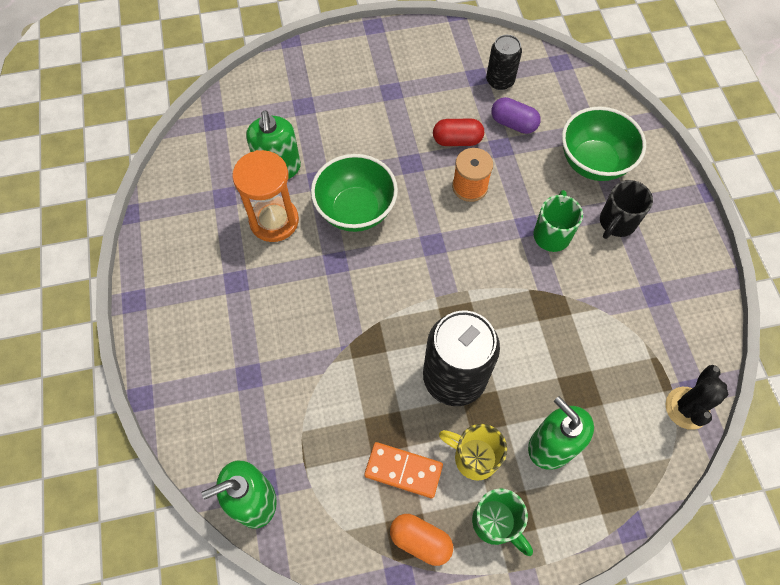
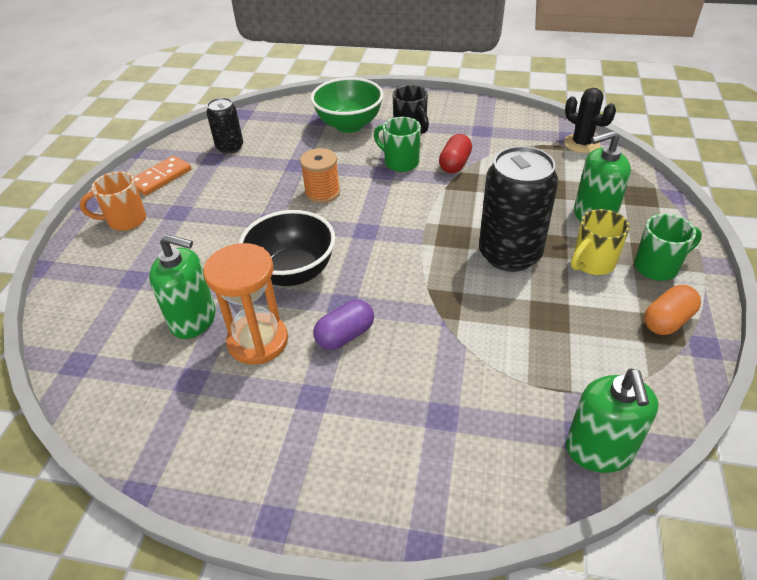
camera: 65 degrees left, 20 degrees down
green bowl [311,154,398,232] -> black bowl [239,210,335,286]
orange domino [364,442,443,498] -> orange domino moved to [134,155,191,196]
red capsule [433,119,484,146] -> red capsule moved to [439,134,472,173]
purple capsule [491,97,541,134] -> purple capsule moved to [313,300,374,350]
none -> orange mug [80,171,146,231]

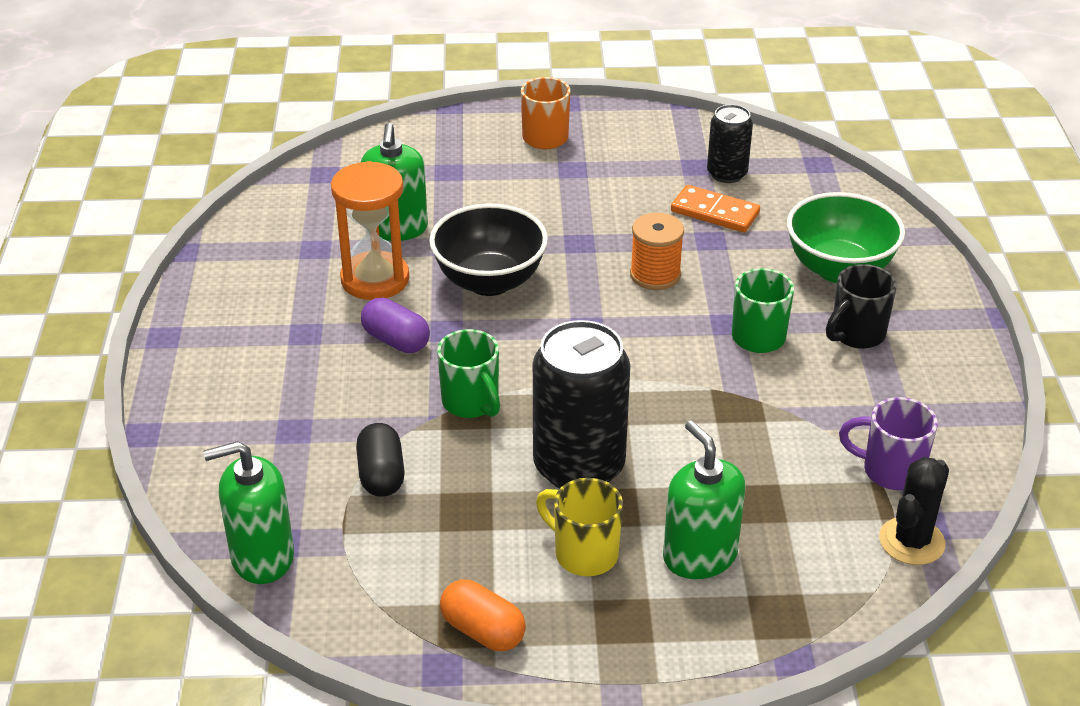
camera: 75 degrees right, 5 degrees down
orange domino [134,155,191,196] -> orange domino moved to [671,185,760,232]
red capsule [439,134,472,173] -> none
green mug [634,214,702,281] -> green mug moved to [437,329,500,418]
none -> black capsule [356,423,405,497]
none -> purple mug [839,397,938,490]

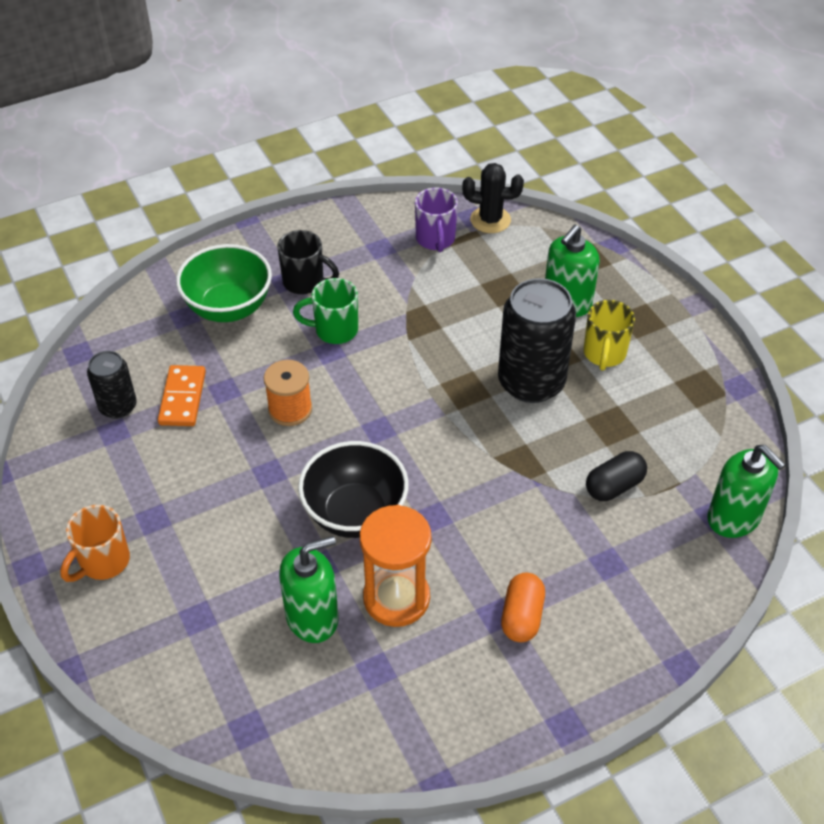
camera: 115 degrees left, 10 degrees up
purple capsule [361,298,430,353] -> none
green mug [437,329,500,418] -> none
orange capsule [440,580,526,651] -> orange capsule moved to [501,573,545,642]

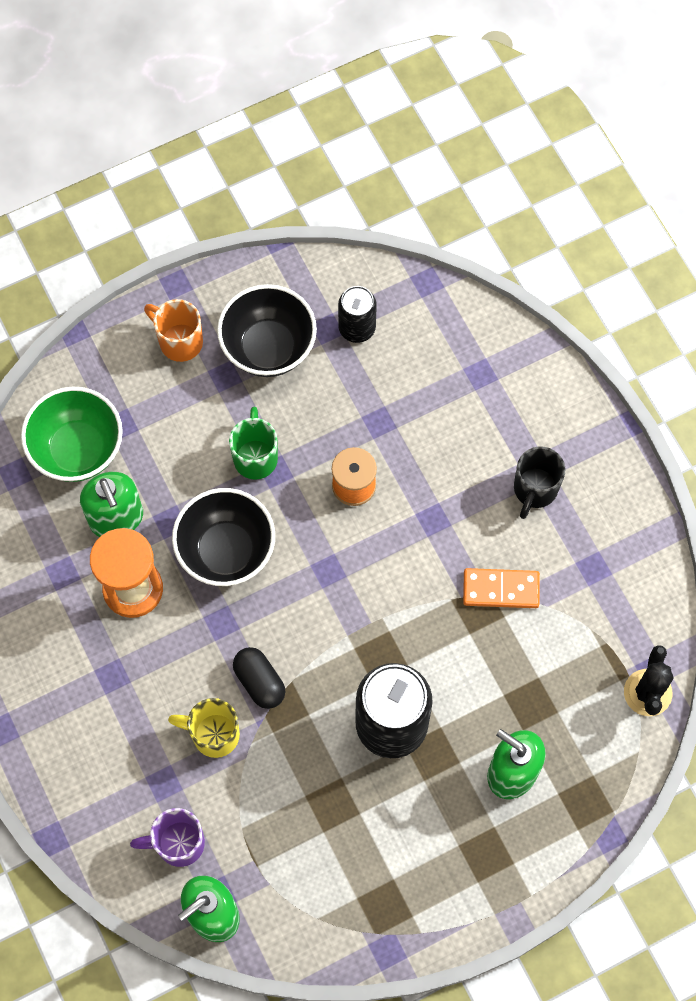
camera: 90 degrees right, 20 degrees up
orange domino [158,365,206,426] -> orange domino moved to [463,568,540,608]
green bowl [176,244,272,322] -> green bowl moved to [21,387,123,482]
green mug [293,278,358,344] -> green mug moved to [229,407,278,480]
purple mug [415,188,458,252] -> purple mug moved to [130,808,205,867]
orange capsule [501,573,545,642] -> none
yellow mug [584,300,635,371] -> yellow mug moved to [168,698,240,758]
black capsule [586,451,647,501] -> black capsule moved to [233,647,285,709]
none -> black bowl [217,284,317,377]

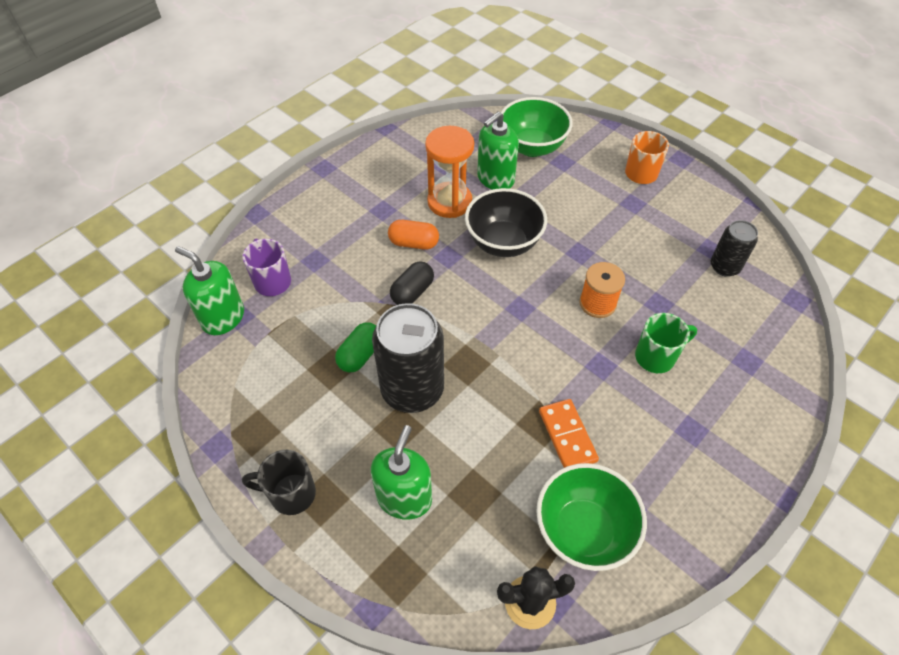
camera: 70 degrees right, 15 degrees down
yellow mug [168,698,240,758] -> none
black bowl [217,284,317,377] -> none
green mug [229,407,278,480] -> green mug moved to [635,313,697,373]
black mug [514,446,565,519] -> black mug moved to [242,450,316,515]
none -> green capsule [335,322,376,372]
none -> orange capsule [388,220,439,250]
none -> green bowl [536,463,647,571]

